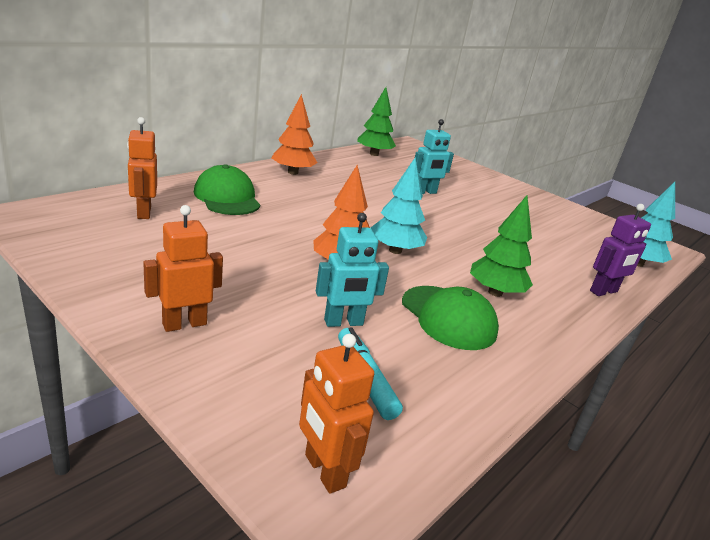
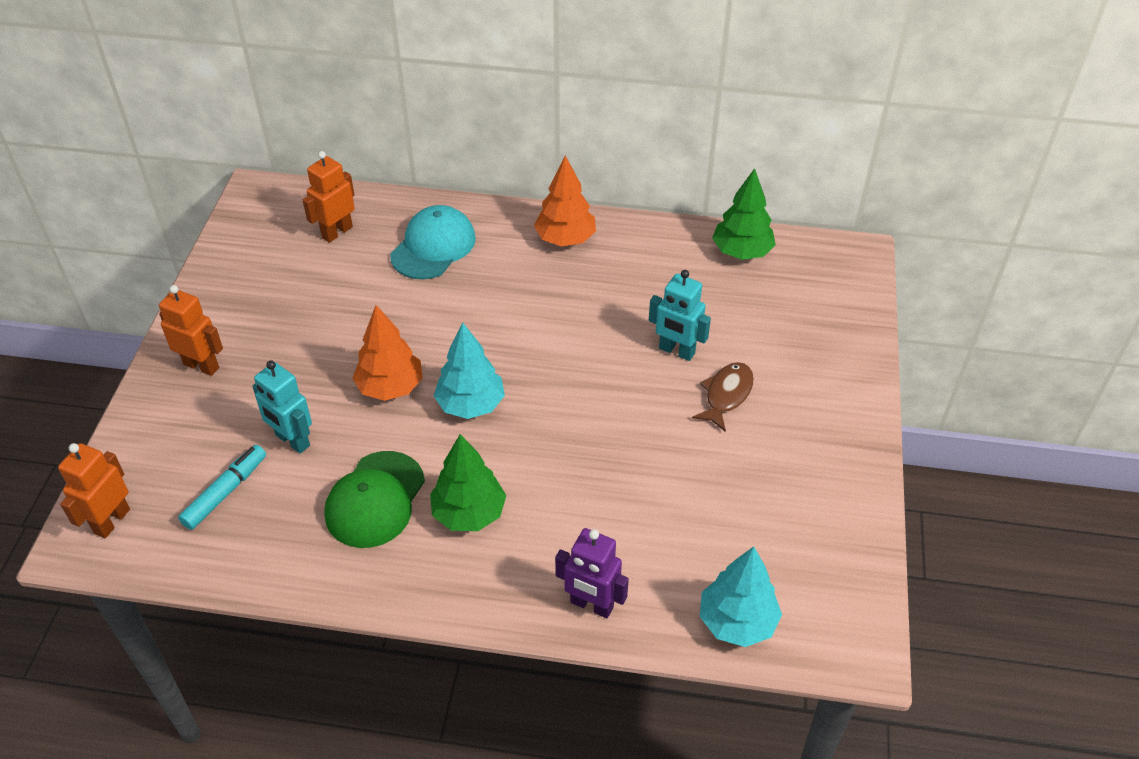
camera: 60 degrees right, 20 degrees up
green cap [194,164,260,215] -> turquoise cap [390,205,476,279]
none -> brown fish [692,362,754,432]

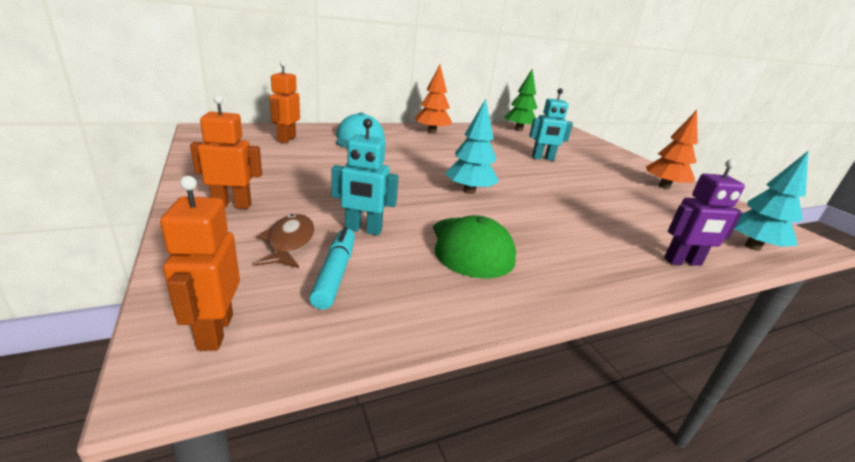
camera: 35 degrees left, 20 degrees down
orange tree [352,305,423,401] -> orange tree moved to [646,110,698,189]
green tree [430,434,507,531] -> none
brown fish [692,362,754,432] -> brown fish moved to [255,214,315,268]

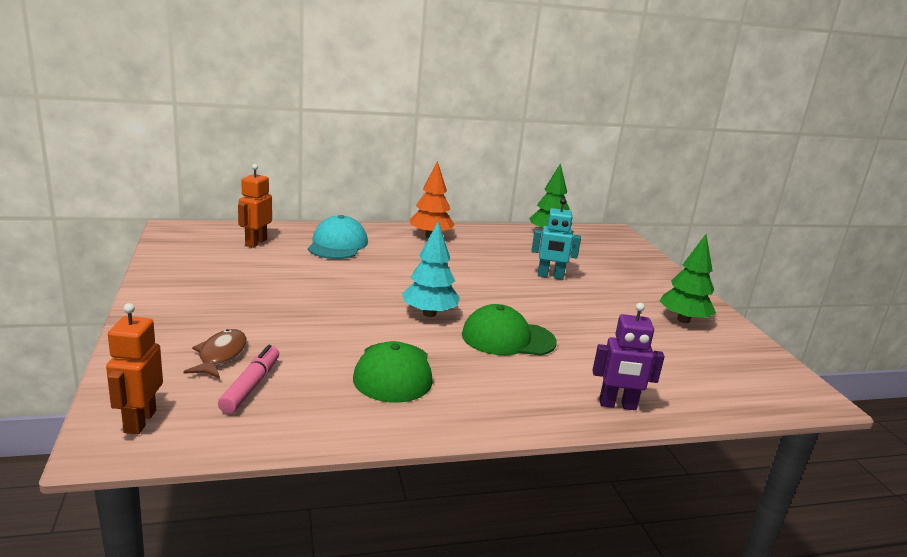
camera: 10 degrees right, 5 degrees down
orange robot [190,95,262,209] -> none
turquoise marker [309,227,355,310] -> pink marker [218,345,279,414]
turquoise robot [331,119,399,235] -> none
orange tree [646,110,698,189] -> green tree [660,234,716,323]
turquoise tree [734,150,809,251] -> none
none -> green cap [462,304,557,356]

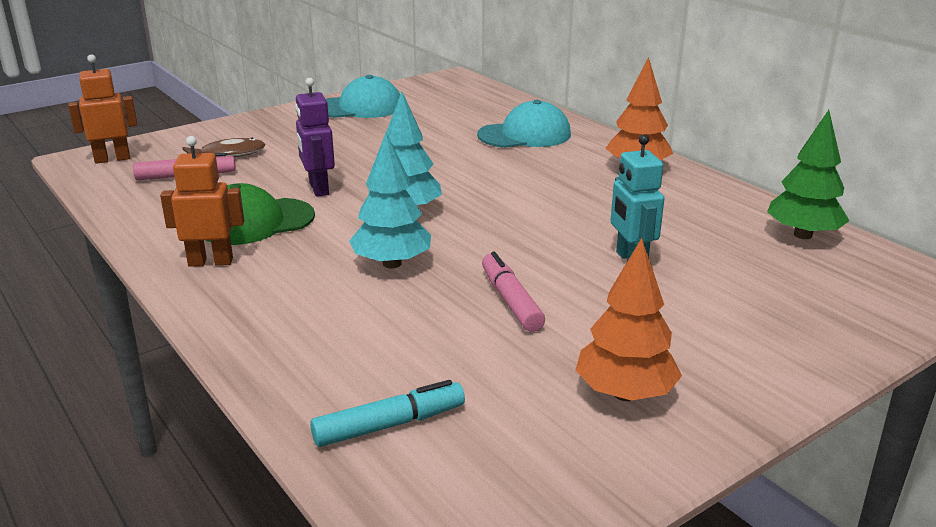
camera: 70 degrees right, 5 degrees up
orange robot [238,164,272,248] -> orange robot moved to [160,136,244,267]
green cap [462,304,557,356] -> turquoise tree [349,133,431,268]
purple robot [592,303,665,410] -> purple robot moved to [295,78,335,197]
green tree [660,234,716,323] -> orange tree [575,238,682,401]
none -> turquoise marker [310,380,465,447]
none -> turquoise cap [326,75,400,118]
none -> pink marker [482,252,545,332]

